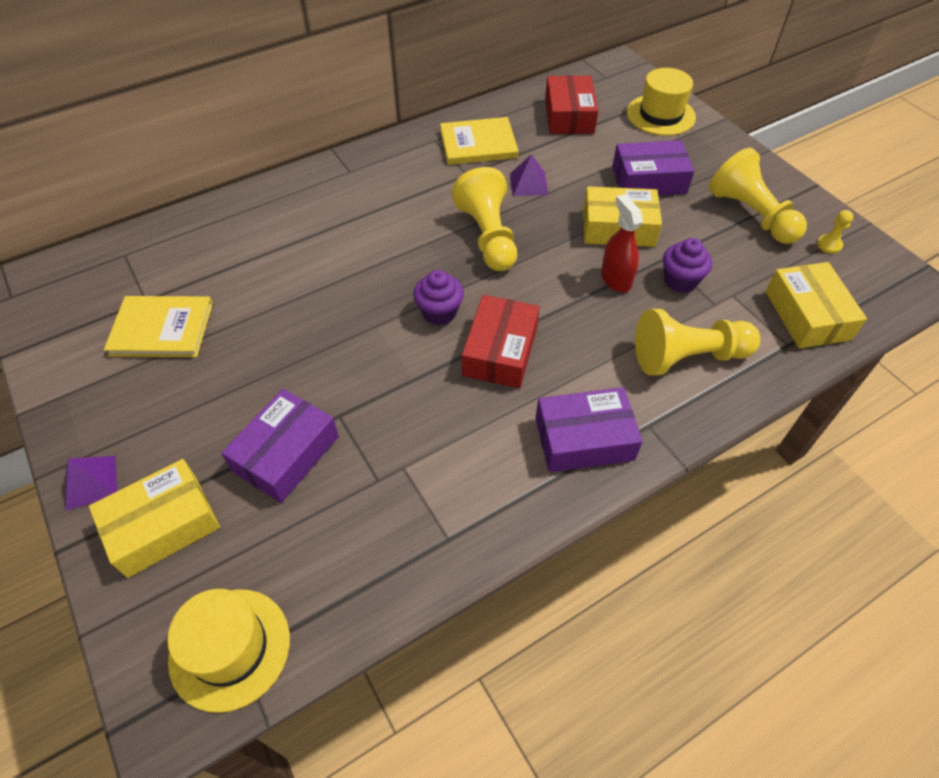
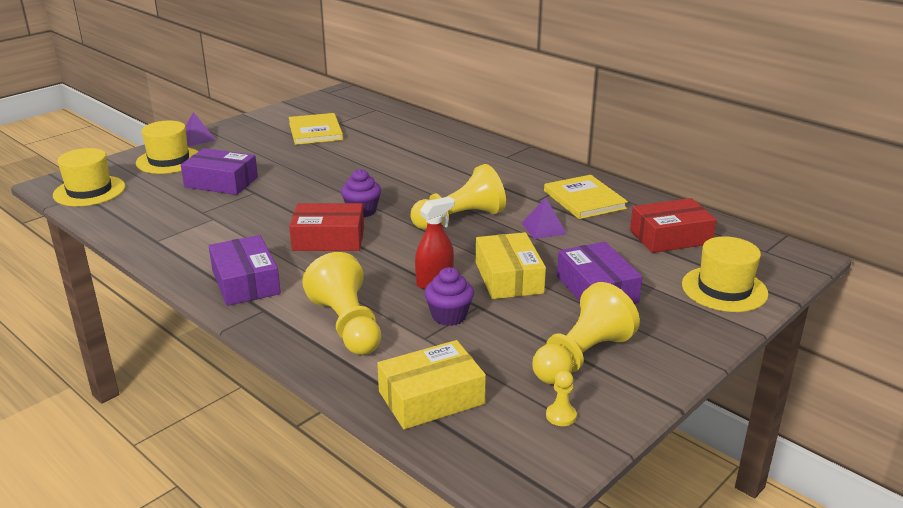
camera: 75 degrees right, 25 degrees down
yellow box [89,459,220,578] -> yellow hat [136,121,199,174]

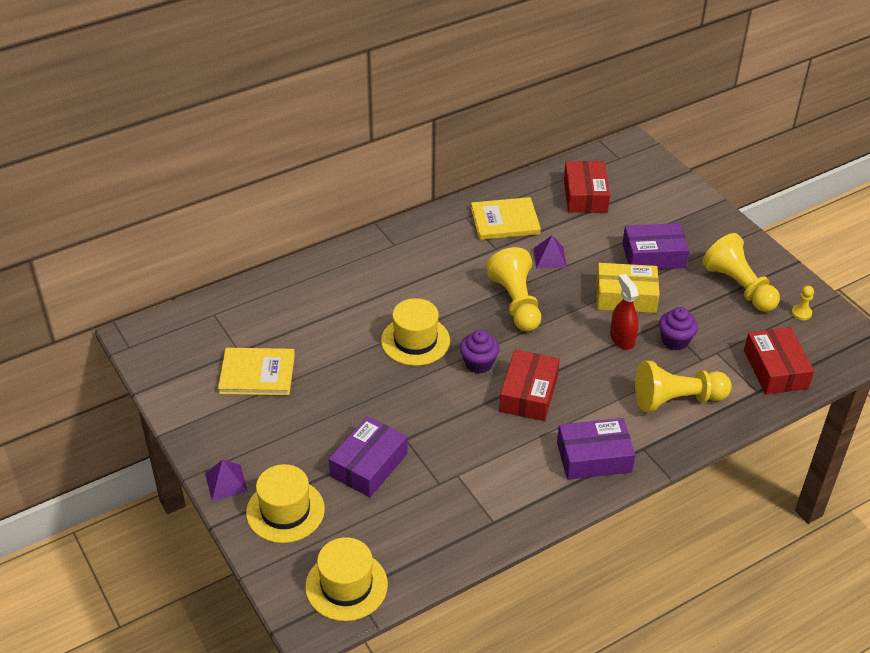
camera: 75 degrees left, 15 degrees up
yellow box [377,340,486,429] -> red box [744,327,814,394]
yellow hat [682,237,769,312] -> yellow hat moved to [381,298,450,366]

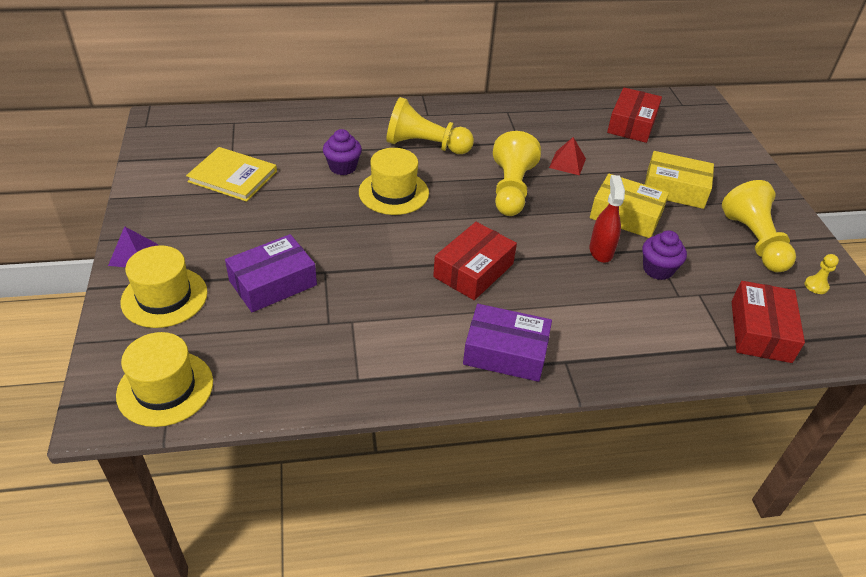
camera: 20 degrees right, 0 degrees up
purple cupcake [460,330,500,374] -> purple cupcake moved to [323,129,362,175]
yellow book [471,197,541,240] -> none
purple pyramid [534,235,567,268] -> red pyramid [549,137,586,176]
purple box [622,223,690,269] -> yellow box [645,151,714,209]
yellow pawn [635,361,732,412] -> yellow pawn moved to [386,97,474,154]

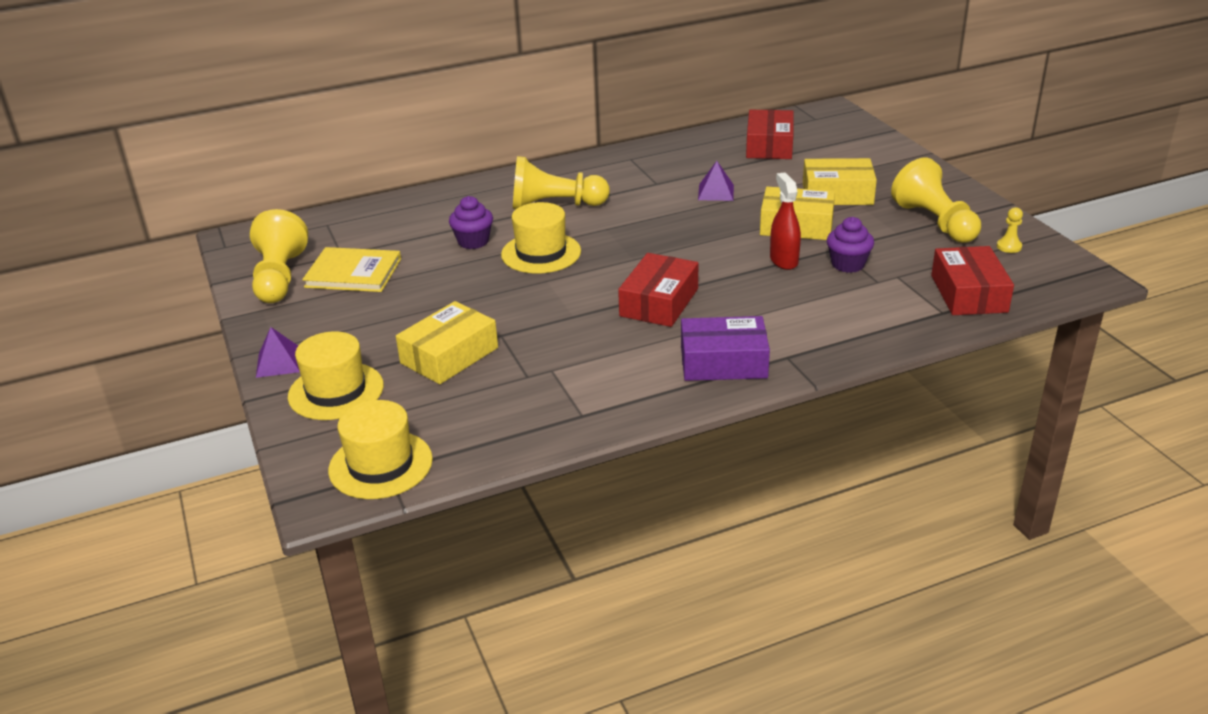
camera: 10 degrees left, 10 degrees down
purple box [225,234,317,312] -> yellow box [396,301,498,384]
yellow pawn [493,131,541,216] -> yellow pawn moved to [250,209,308,303]
red pyramid [549,137,586,176] -> purple pyramid [698,161,734,201]

